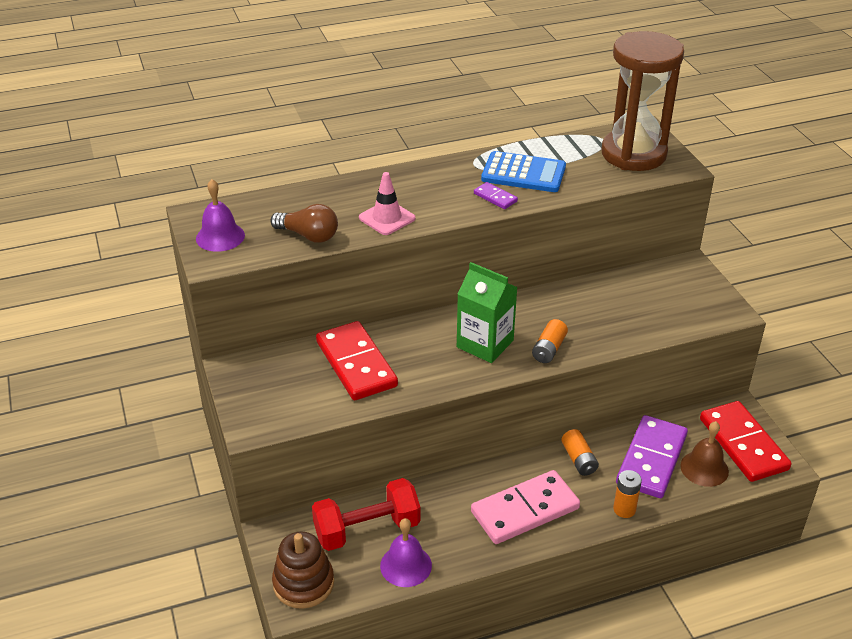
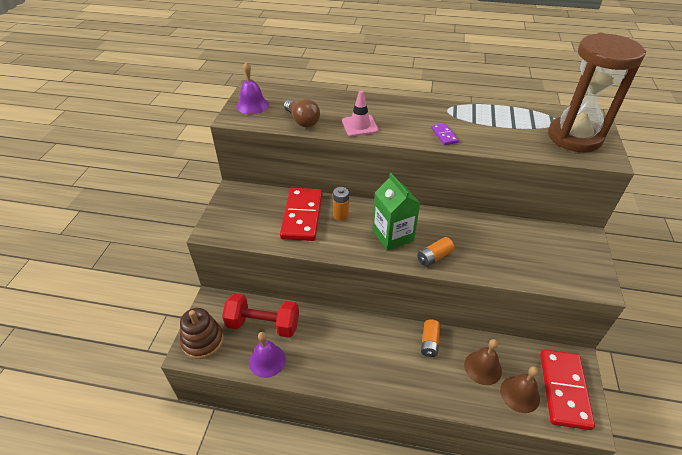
camera: 30 degrees right, 5 degrees up
pink domino [471,470,580,544] -> none
blue calculator [481,151,566,192] -> none
orange battery [613,470,642,518] -> orange battery moved to [333,187,349,221]
purple domino [616,415,688,498] -> brown bell [464,339,502,385]

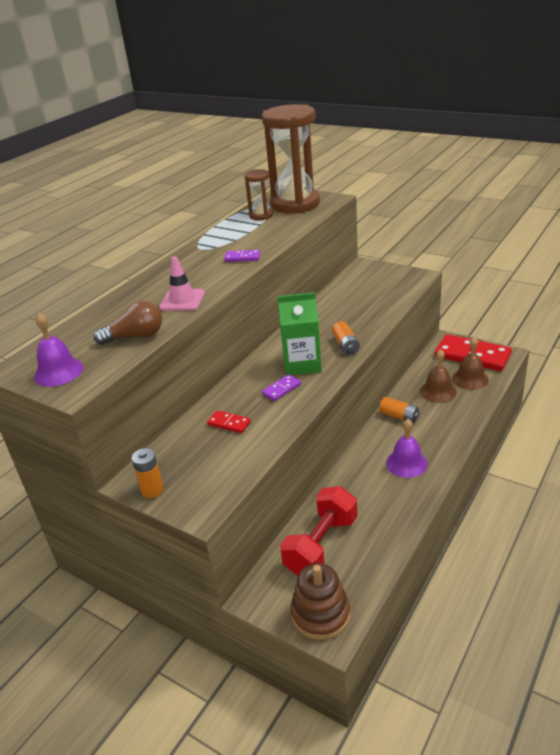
camera: 65 degrees left, 10 degrees down
purple bell [249,332,286,378] -> purple bell moved to [386,419,428,478]
red domino [280,188,322,241] -> red domino [207,410,251,433], size x0.45
orange battery [333,187,349,221] -> orange battery moved to [131,448,164,498]
none -> brown hourglass [244,169,273,220]
none -> purple domino [262,374,301,401]

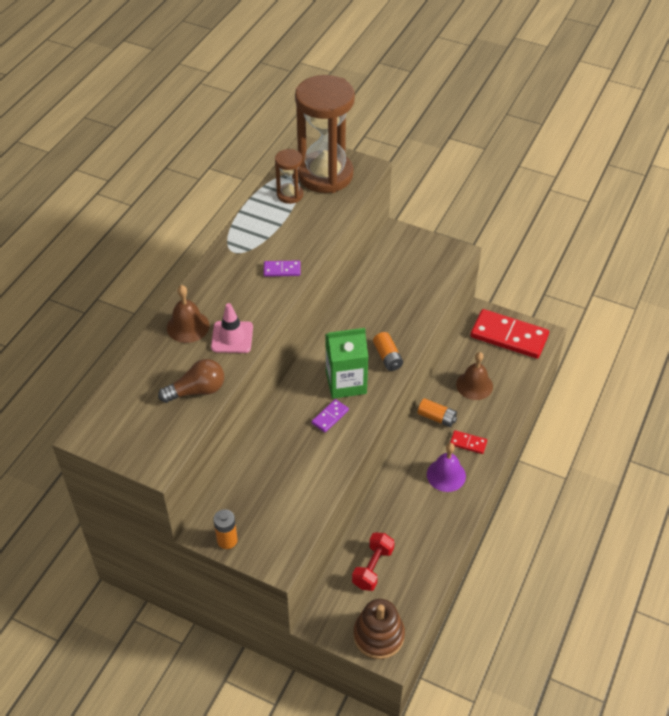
camera: 10 degrees left, 15 degrees up
purple bell [34,312,83,387] -> none
red domino [207,410,251,433] -> red domino moved to [450,430,487,454]
red dumbbell [280,486,357,576] -> red dumbbell [352,532,395,591], size x0.66
brown bell [452,337,489,390] -> brown bell moved to [167,285,209,343]

